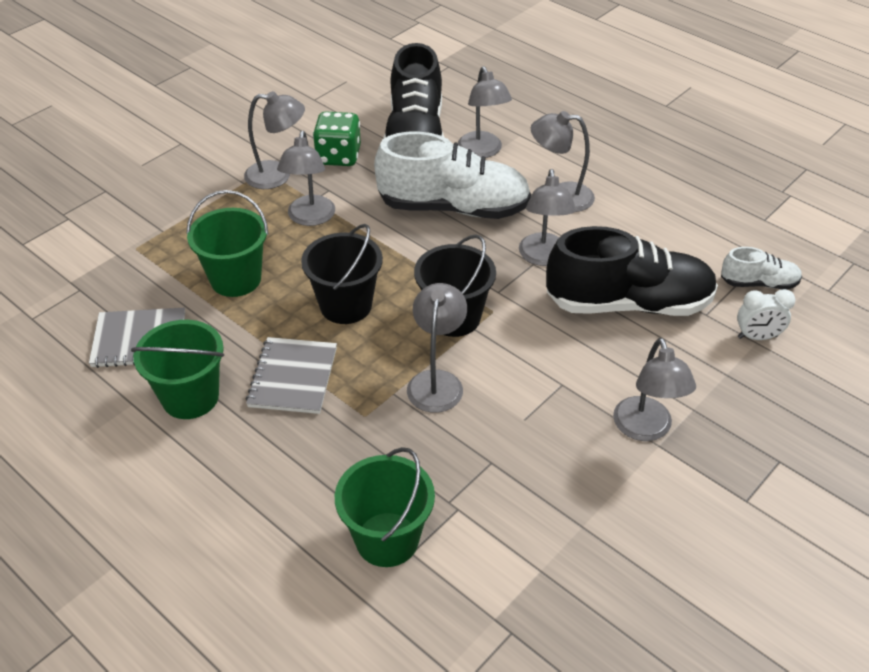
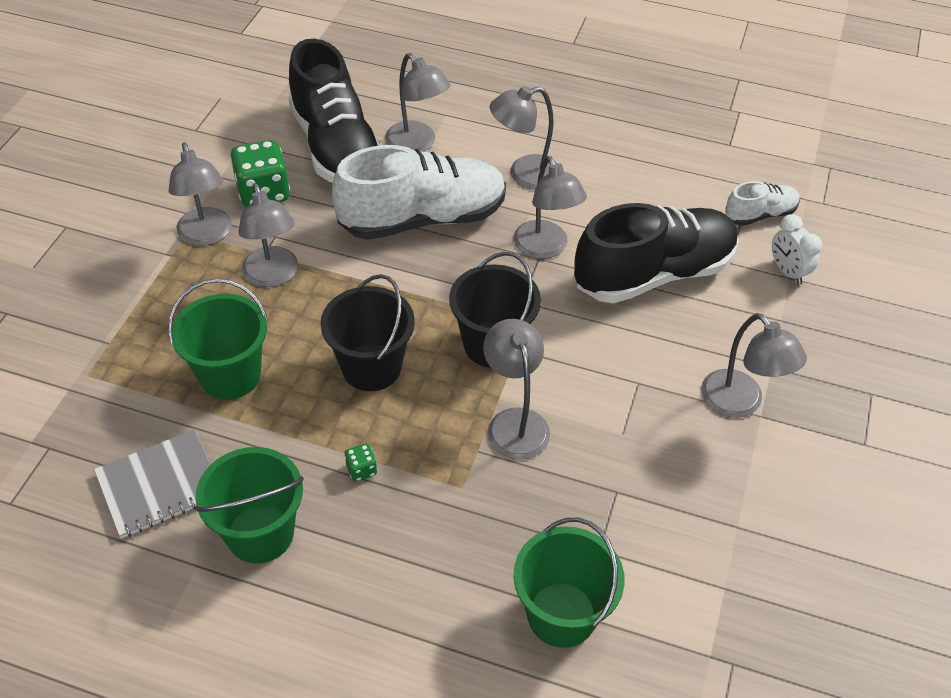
camera: 25 degrees left, 5 degrees up
grey lamp [244,91,305,189] -> grey lamp turned 90 degrees clockwise [169,142,231,246]
grey notebook [246,337,337,414] -> green dice [345,444,377,481]
white clock [737,289,796,340] -> white clock turned 90 degrees clockwise [772,214,822,285]

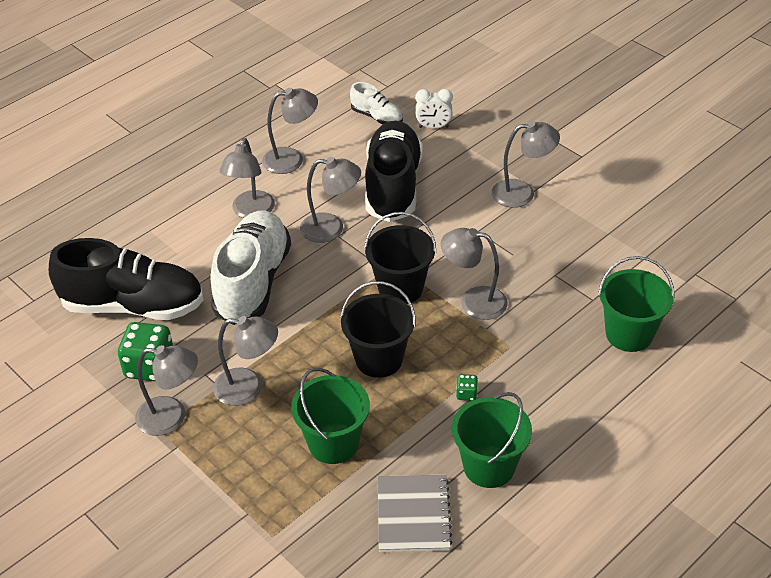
camera: 60 degrees left, 5 degrees down
grey lamp [385,53,450,152] -> grey lamp moved to [262,88,318,174]
white shoe [725,181,800,226] -> white shoe turned 120 degrees clockwise [350,82,403,125]

